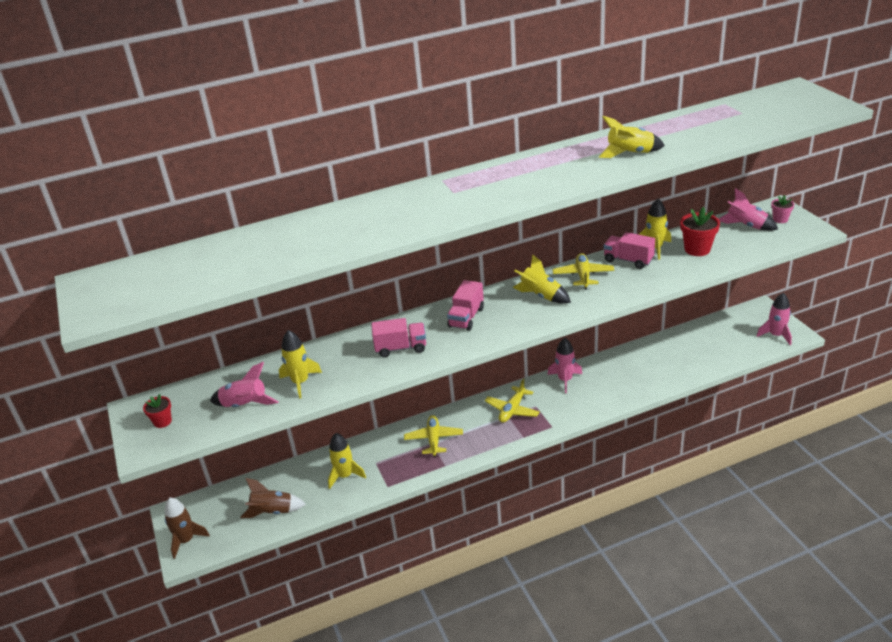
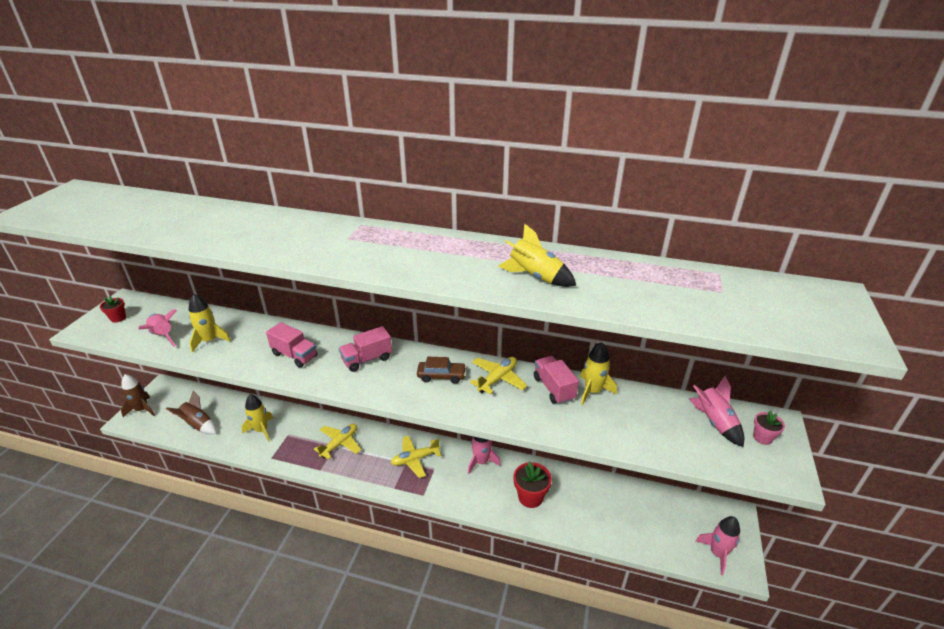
camera: 35 degrees right, 0 degrees up
yellow rocket [513,254,571,304] -> brown car [417,357,467,384]
red flower pot [680,207,720,256] -> red flower pot moved to [514,462,552,508]

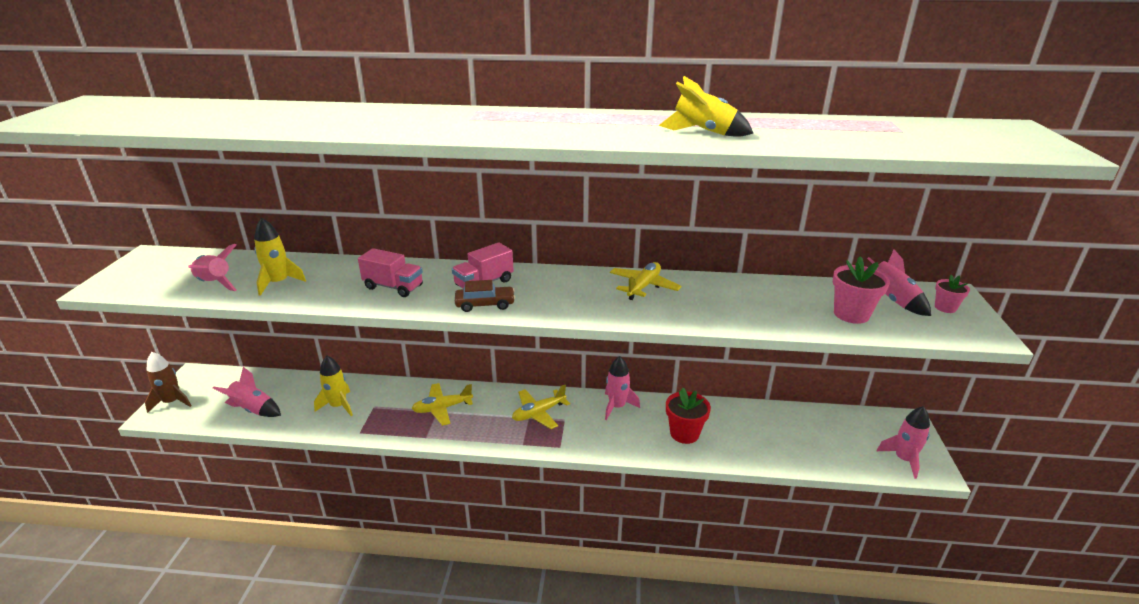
camera: 10 degrees left, 5 degrees down
red flower pot [100,296,126,323] -> none
brown rocket [166,391,217,434] -> pink rocket [213,367,281,417]
yellow plane [314,424,361,460] -> yellow plane turned 135 degrees counterclockwise [412,383,473,426]
brown car [417,357,467,384] -> brown car moved to [455,280,515,312]
pink truck [534,356,579,404] -> none
yellow rocket [580,342,617,405] -> none
none -> pink flower pot [833,256,890,324]

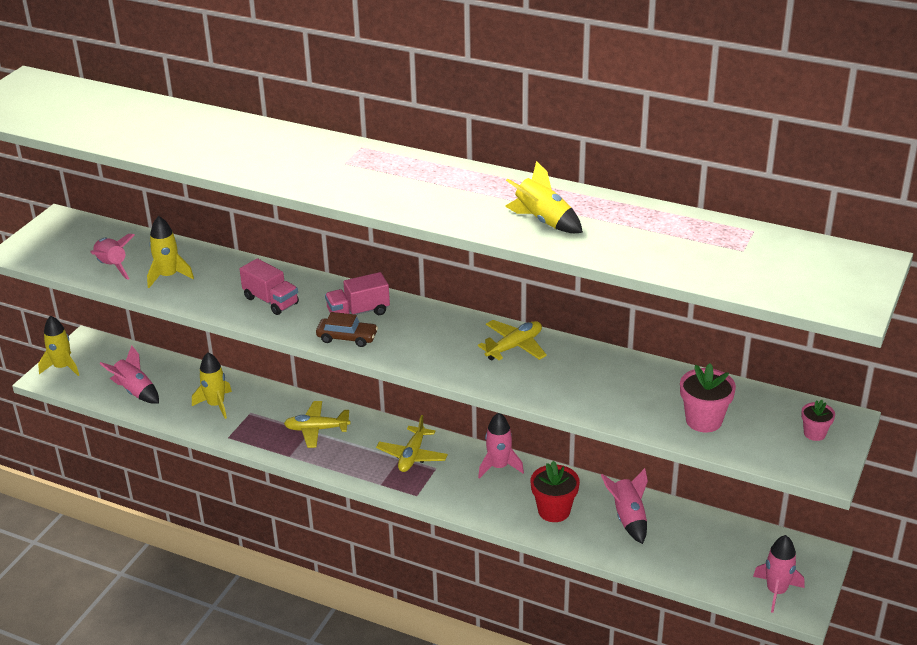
camera: 20 degrees right, 5 degrees up
brown rocket [145,352,191,413] -> yellow rocket [38,316,79,376]
yellow plane [512,385,570,429] -> yellow plane turned 60 degrees counterclockwise [376,415,448,472]
pink rocket [867,250,931,316] -> pink rocket moved to [601,468,648,544]

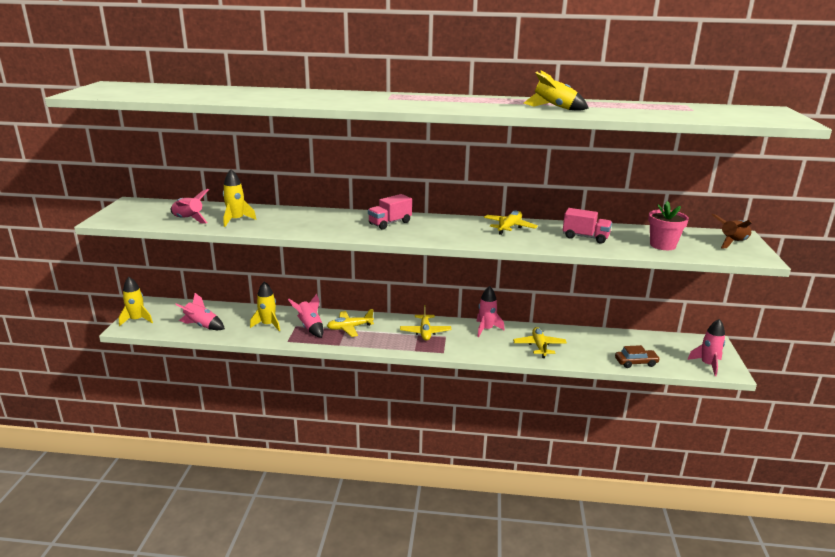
camera: 20 degrees left, 10 degrees down
pink truck [239,258,299,315] -> pink truck moved to [563,208,612,244]
brown car [316,312,378,347] -> brown car moved to [615,345,660,368]
red flower pot [531,461,580,522] -> yellow plane [513,327,567,358]
pink rocket [601,468,648,544] -> pink rocket moved to [288,294,323,338]
pink flower pot [801,400,835,441] -> brown rocket [712,214,752,249]

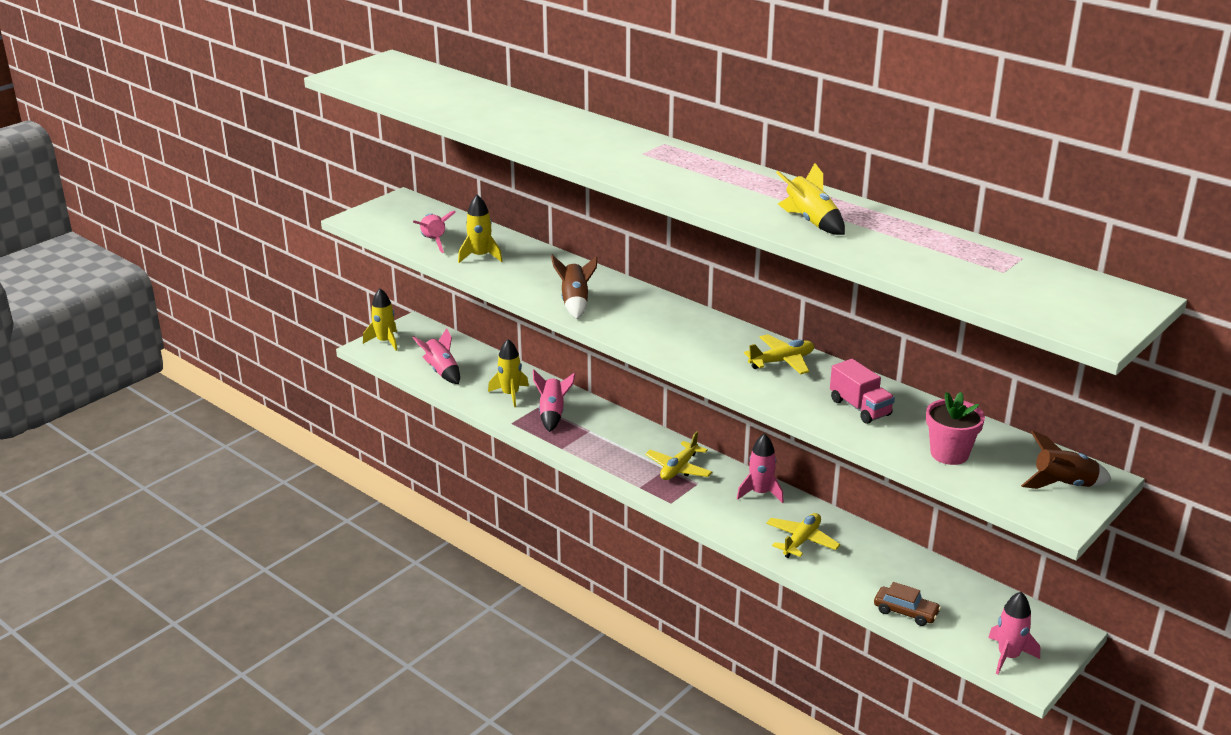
camera: 35 degrees right, 5 degrees up
yellow plane [327,309,374,337] -> none
pink truck [368,194,412,230] -> none
none -> brown rocket [551,255,597,319]

